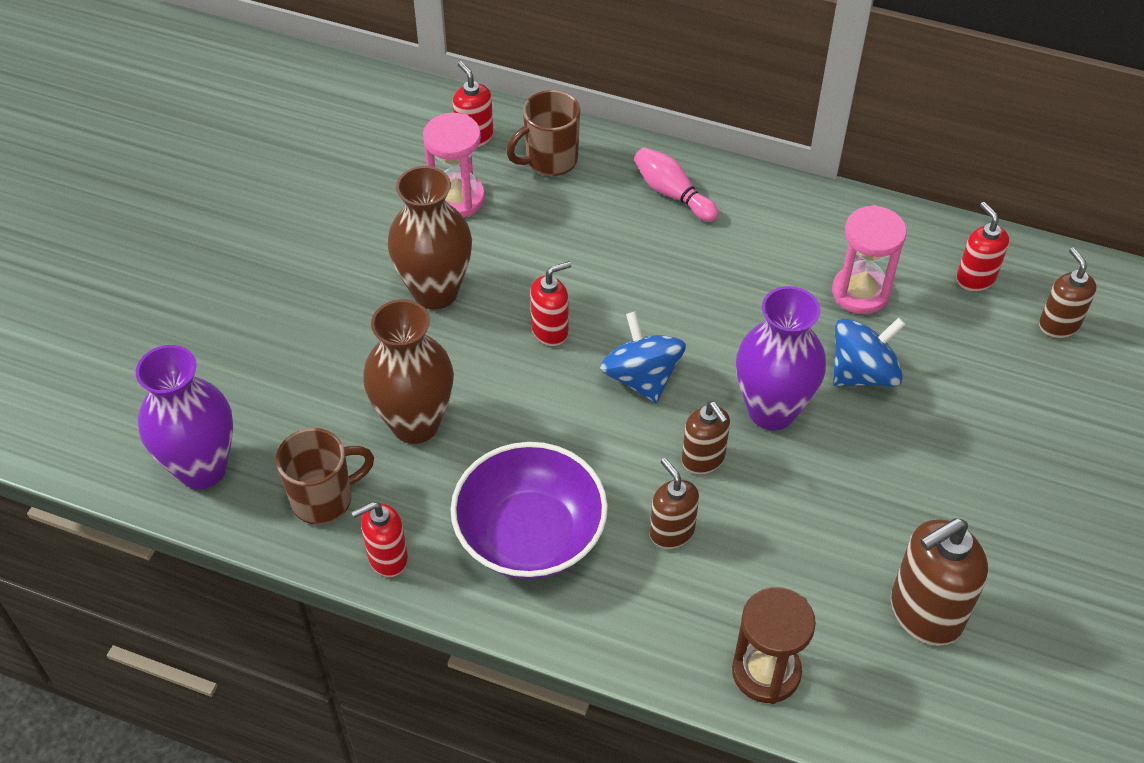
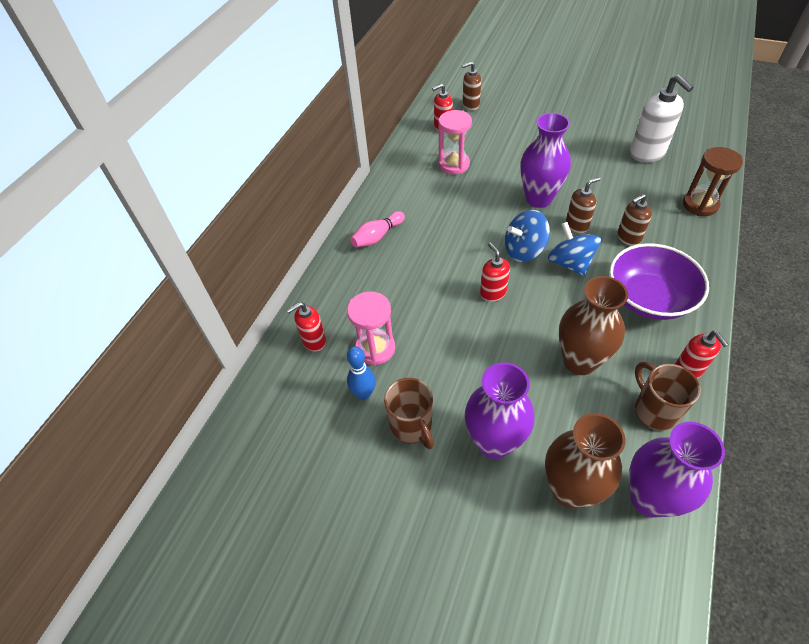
camera: 85 degrees left, 0 degrees up
brown vase [388,166,472,309] -> brown vase moved to [545,413,626,509]
brown mug [506,90,580,176] -> brown mug moved to [384,378,434,449]
blue spinning top [833,317,906,387] -> blue spinning top moved to [548,222,601,277]
brown soap dispenser [891,518,988,646] -> white soap dispenser [630,74,694,163]
none -> blue bowling pin [347,346,376,400]
none -> purple vase [465,362,535,459]

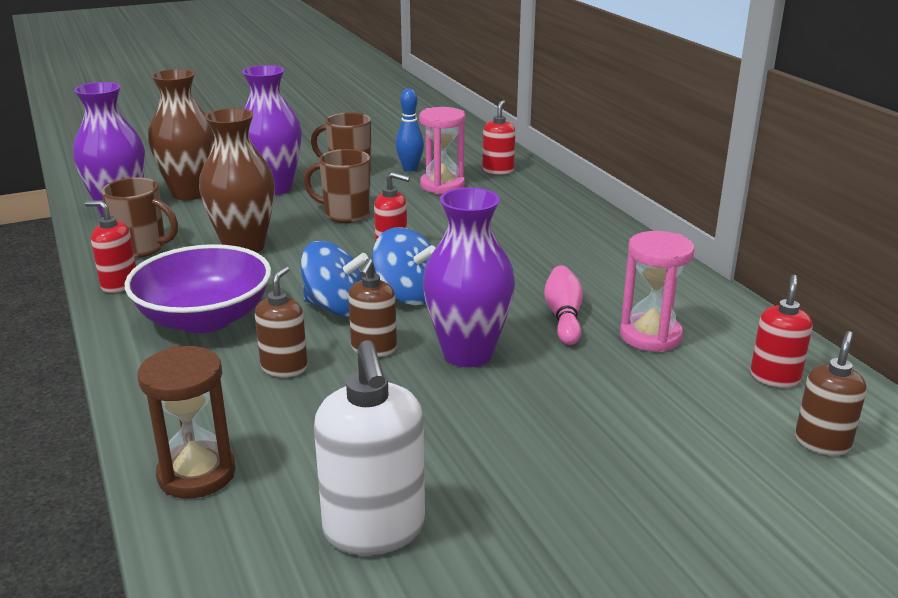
camera: 130 degrees right, 25 degrees down
pink bowling pin [350,211,405,247] -> pink bowling pin moved to [544,266,583,345]
blue spinning top [505,210,550,262] -> blue spinning top turned 105 degrees clockwise [372,227,436,305]
white soap dispenser [630,74,694,163] -> white soap dispenser turned 120 degrees counterclockwise [314,340,425,555]
none -> brown mug [303,149,370,223]

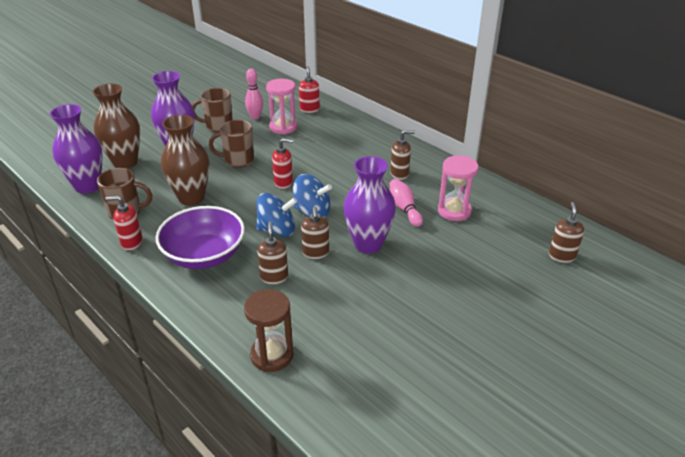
camera: 20 degrees left, 10 degrees up
white soap dispenser [314,340,425,555] -> none
blue bowling pin [396,88,424,171] -> pink bowling pin [245,69,263,120]
red soap dispenser [750,275,813,387] -> none
none -> brown soap dispenser [390,130,415,180]

